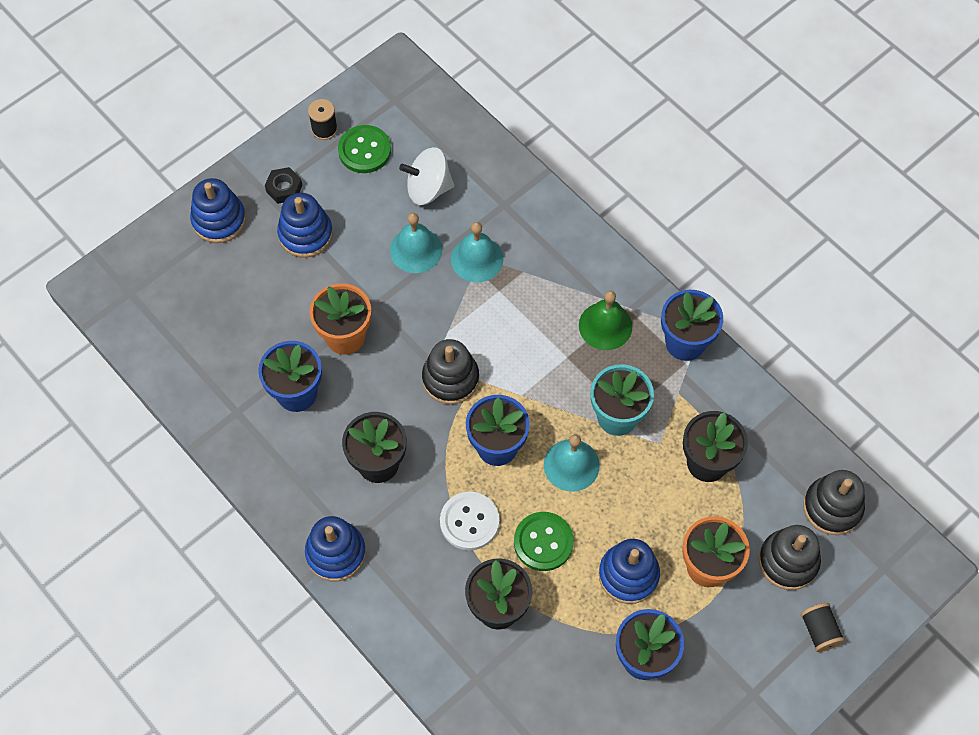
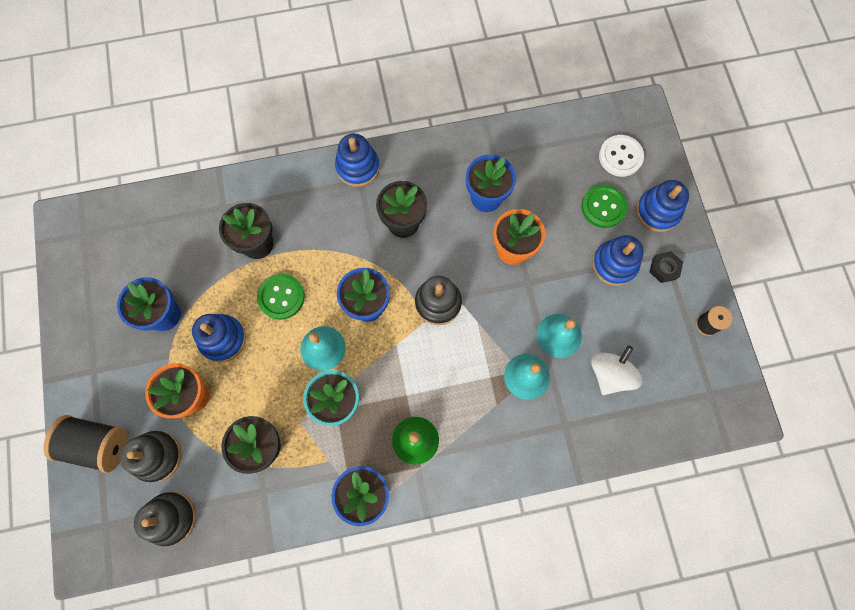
camera: 120 degrees right, 10 degrees up
green button [338,125,391,173] -> green button moved to [581,184,628,228]
white button [440,492,499,550] -> white button moved to [599,135,644,177]
black spool [801,603,845,652] -> black spool [43,415,128,473], size x1.81

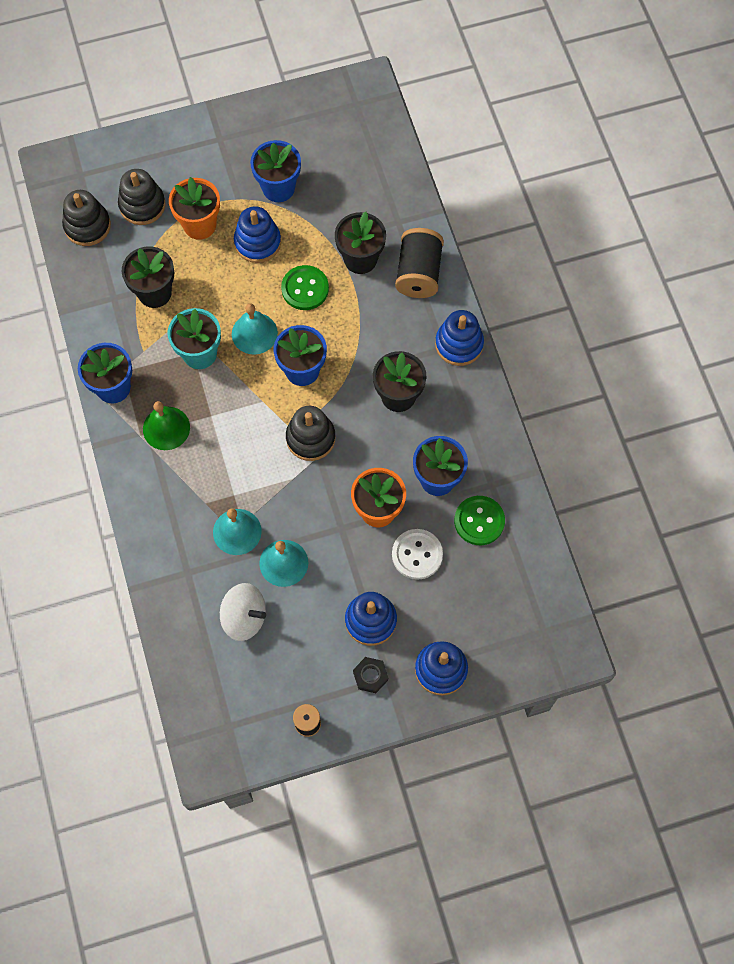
camera: 85 degrees right, 5 degrees down
black spool [43,415,128,473] -> black spool moved to [395,228,444,298]
green button [581,184,628,228] -> green button moved to [454,496,505,545]
white button [599,135,644,177] -> white button moved to [392,529,443,580]

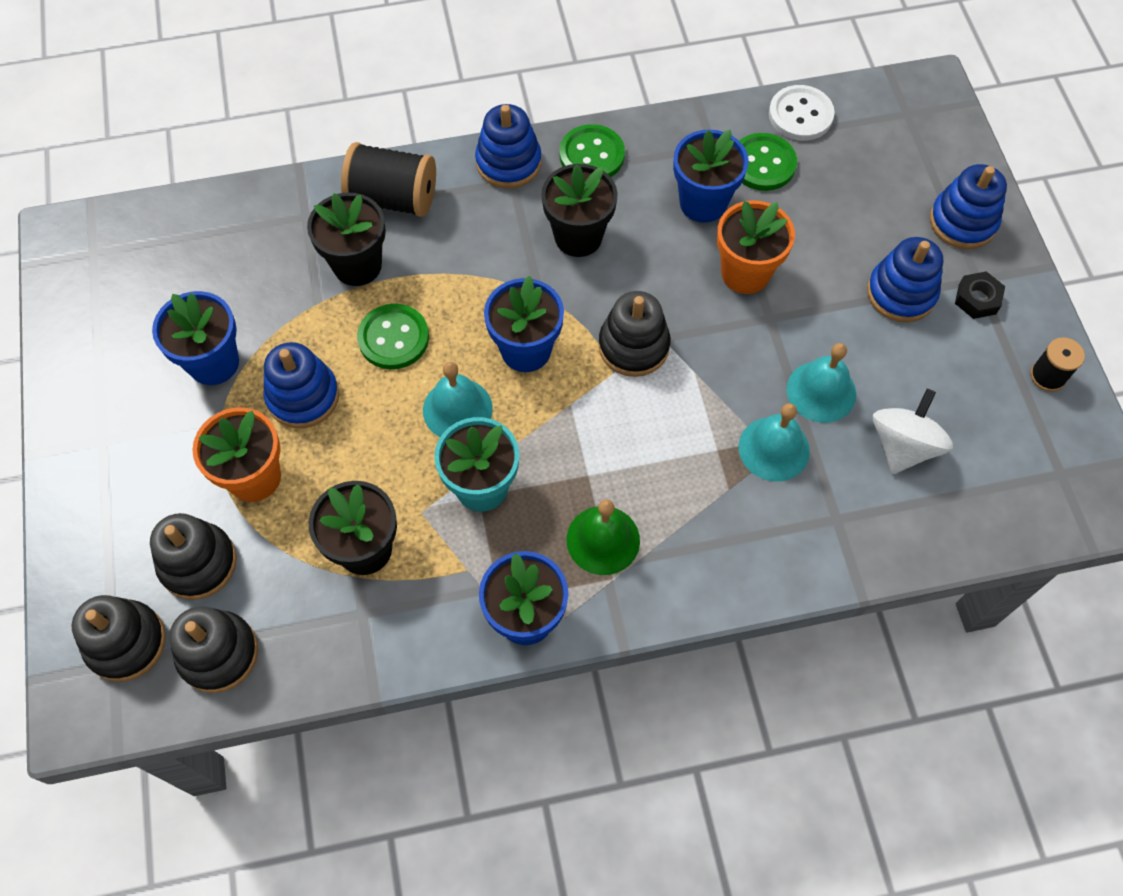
camera: 85 degrees left, 5 degrees down
white button [392,529,443,580] -> white button moved to [769,85,835,141]
none -> black stacking toy [72,595,166,682]
none -> green button [560,124,625,177]

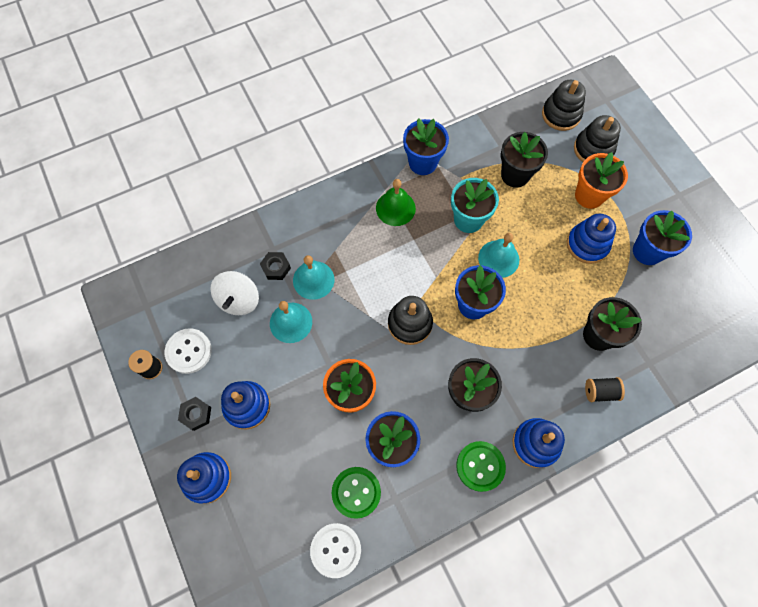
camera: 165 degrees right, 5 degrees up
black stacking toy [72,595,166,682] -> none
black spool [341,142,436,217] -> black spool [585,377,625,402], size x0.55
green button [357,304,429,369] -> none
none -> white button [165,328,212,374]
none -> black nut [260,252,291,280]

